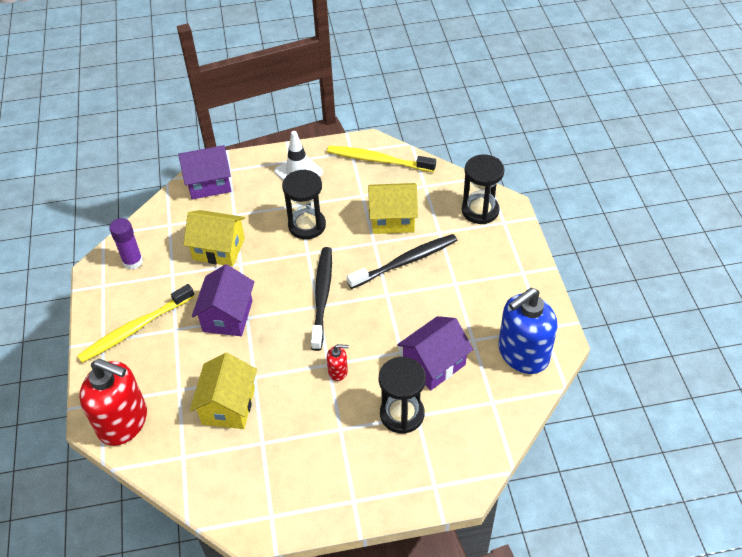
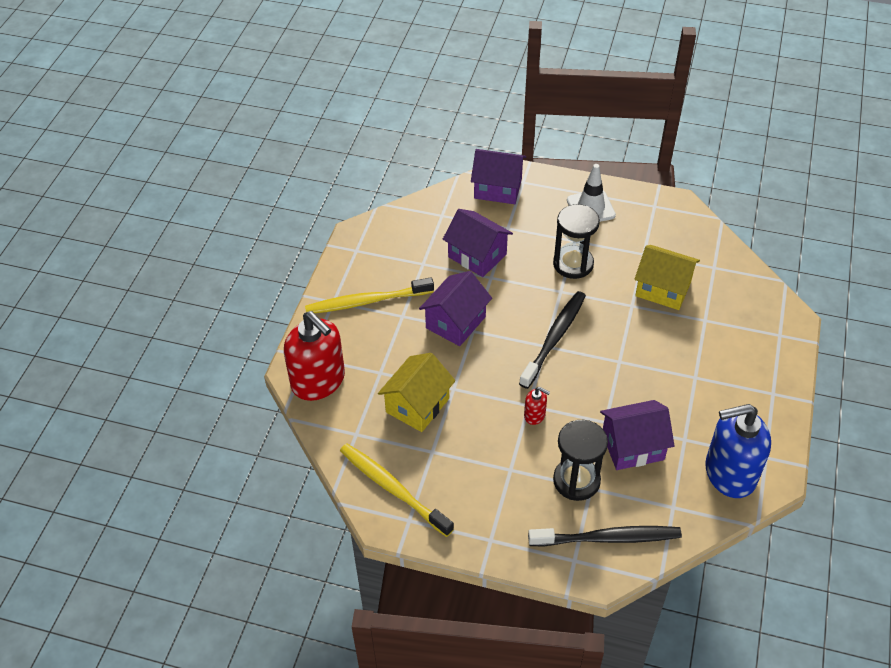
camera: 25 degrees right, 0 degrees up
purple glue stick [109,218,143,270] -> none
yellow house [183,210,245,267] -> purple house [443,209,513,277]
yellow toothbrush [327,146,436,172] -> yellow toothbrush moved to [340,444,454,537]
black toothbrush [347,234,457,289] -> black toothbrush moved to [528,526,682,546]
black hourglass [462,154,504,224] -> none

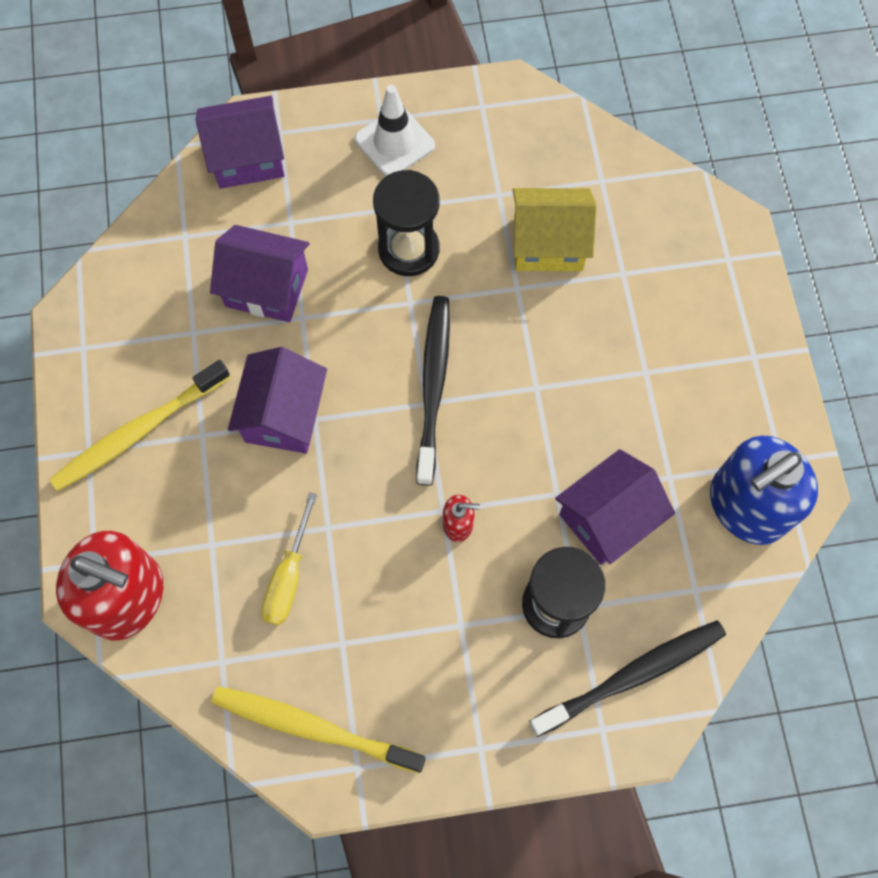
camera: 25 degrees left, 20 degrees up
yellow house [378,353,455,432] -> yellow screwdriver [261,492,317,625]

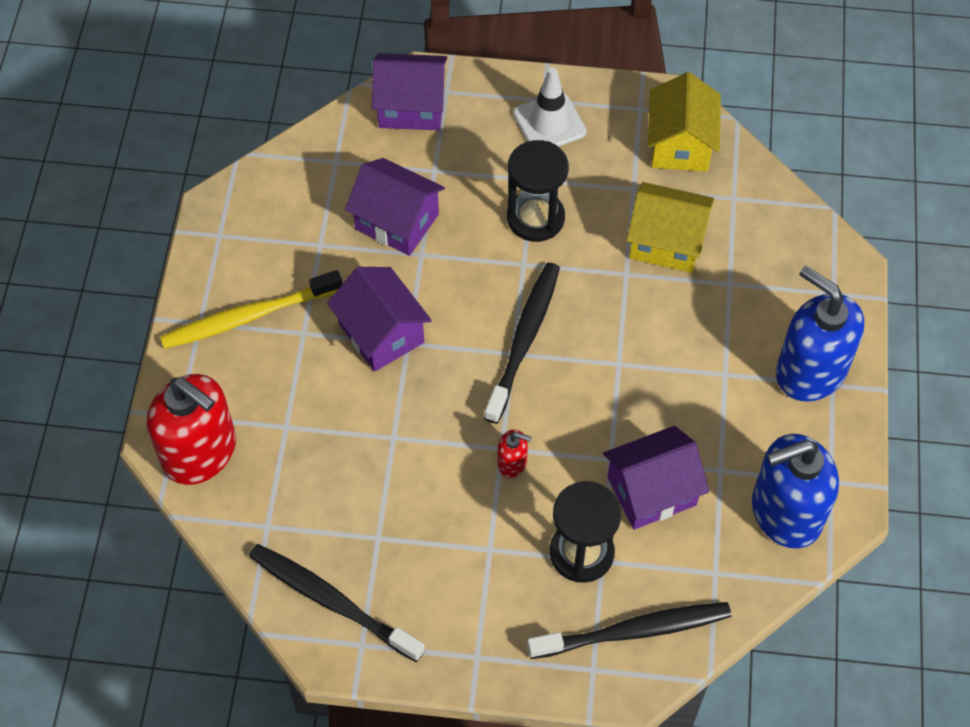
camera: 15 degrees right, 10 degrees down
yellow toothbrush [211,686,426,774] -> black toothbrush [249,544,425,662]
purple house [228,347,327,454] -> purple house turned 60 degrees counterclockwise [327,267,432,372]
yellow screwdriver [261,492,317,625] -> none
none -> yellow house [648,72,721,172]
none -> blue soap dispenser [776,266,864,402]

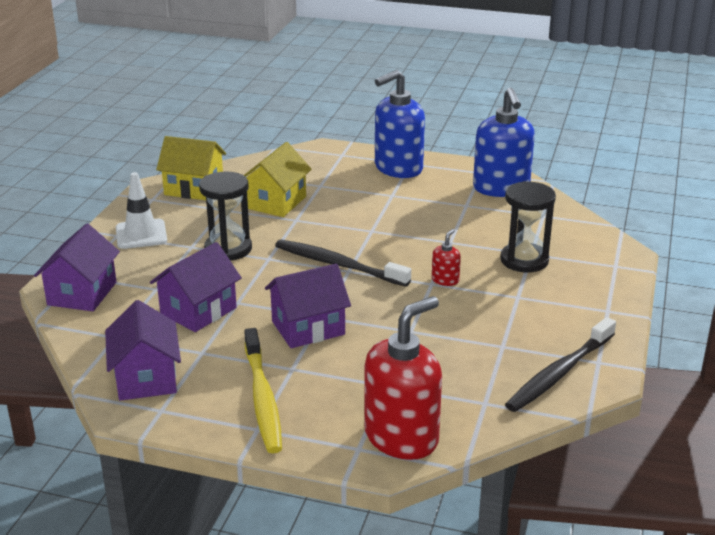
camera: 80 degrees left, 30 degrees down
black toothbrush [527,602,731,659] -> none
purple house [603,426,709,530] -> purple house moved to [105,300,181,401]

